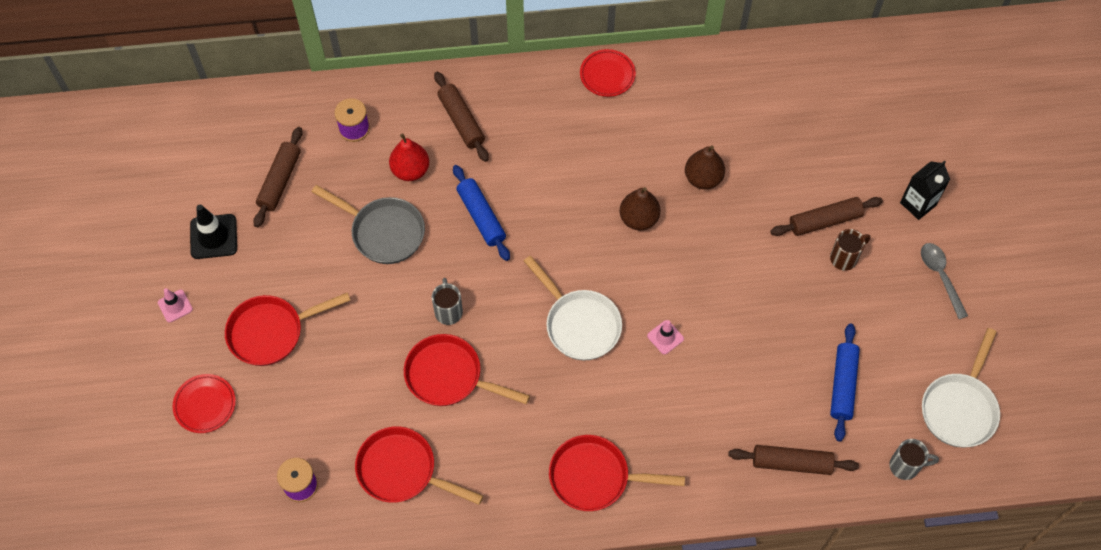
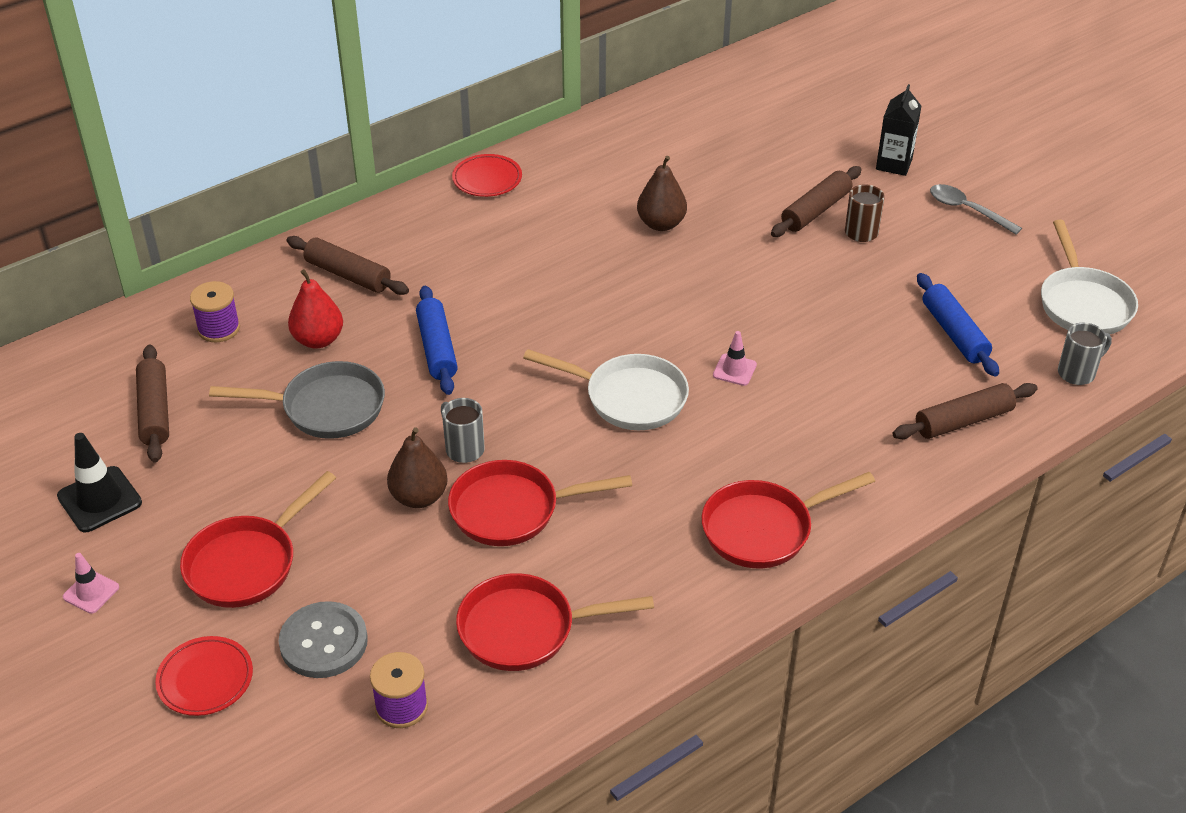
camera: 30 degrees left, 20 degrees down
blue rolling pin [453,165,510,261] -> blue rolling pin turned 45 degrees clockwise [416,286,458,395]
brown pear [620,187,661,230] -> brown pear moved to [387,427,448,508]
none -> grey button [279,601,368,678]

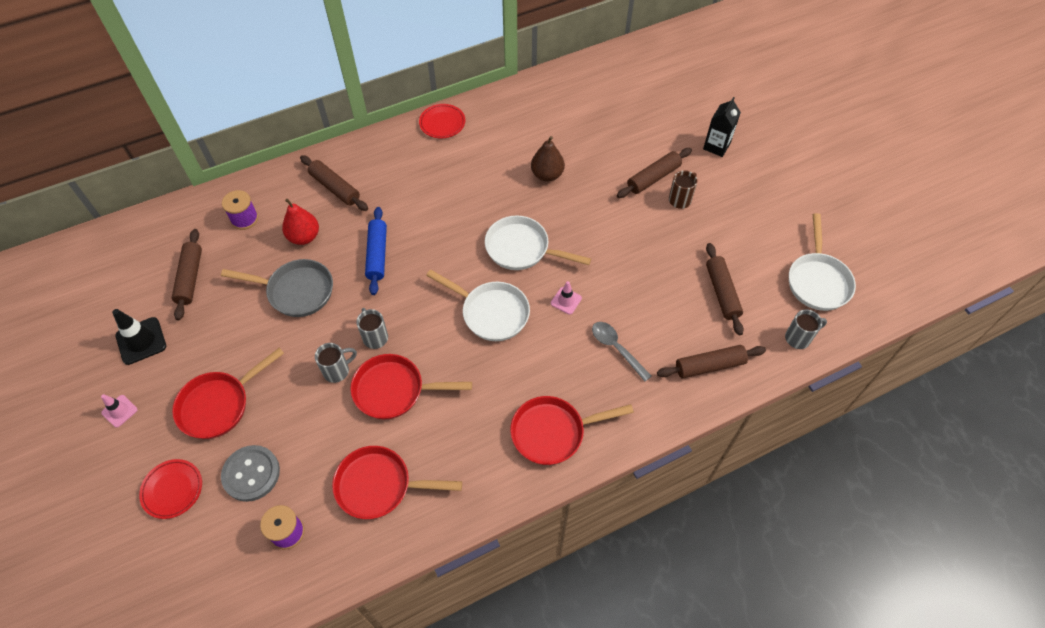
camera: 10 degrees right, 15 degrees up
brown pear [387,427,448,508] -> grey mug [315,343,357,383]
blue rolling pin [917,273,999,377] -> brown rolling pin [706,243,744,335]
grey spoon [930,184,1022,235] -> grey spoon moved to [592,322,652,381]
none -> white pan [485,216,591,270]

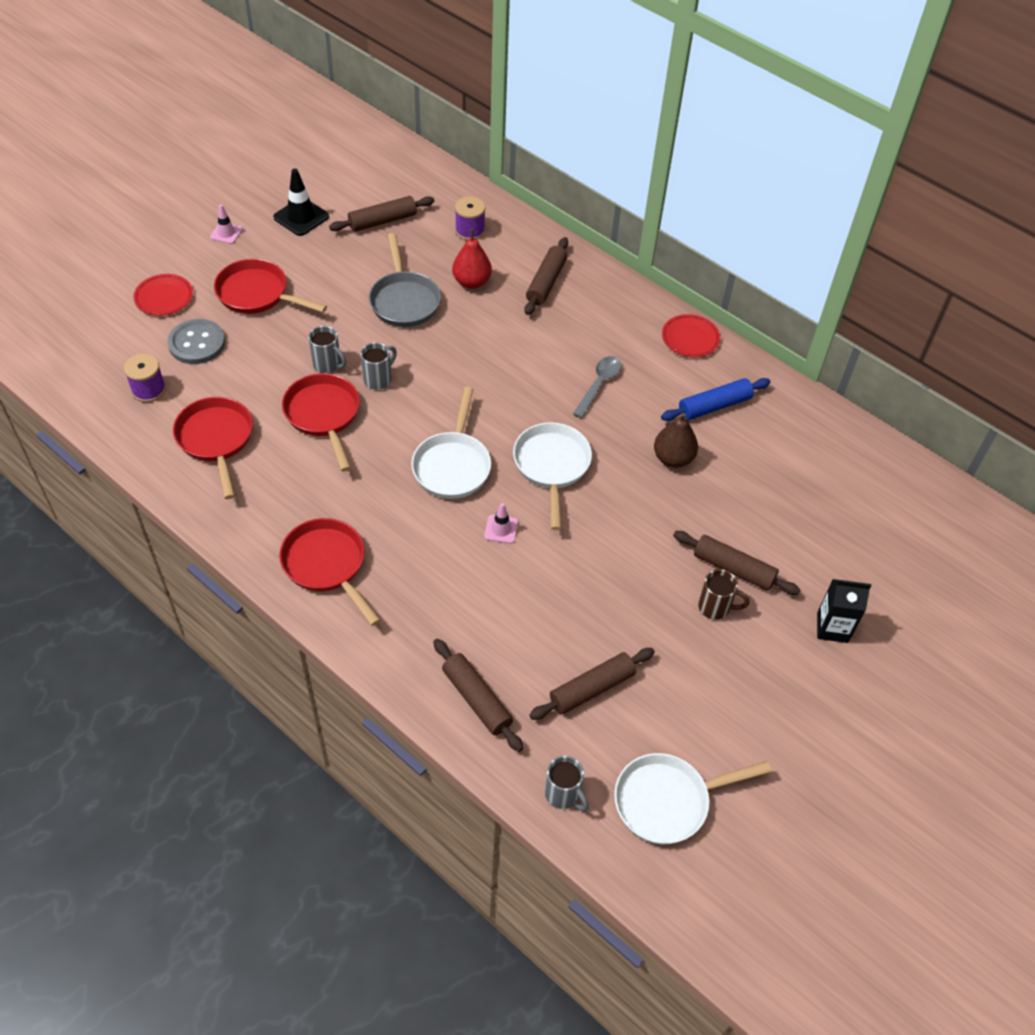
camera: 65 degrees right, 5 degrees down
blue rolling pin [365,207,387,295] -> blue rolling pin moved to [661,378,770,421]
grey spoon [592,322,652,381] -> grey spoon moved to [573,356,621,418]

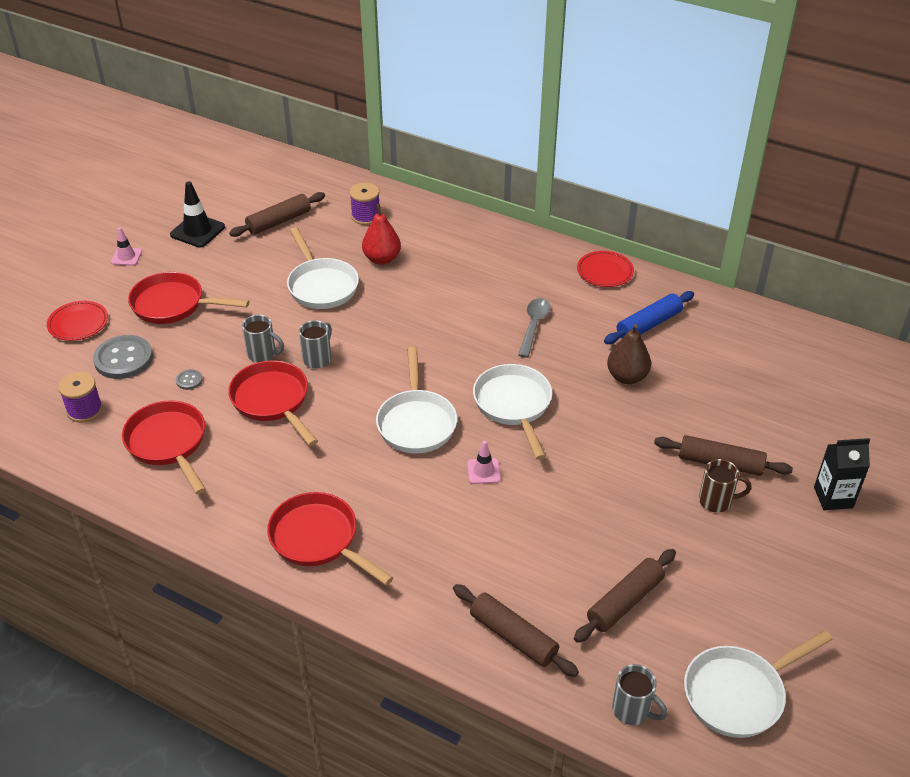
camera: 10 degrees left, 10 degrees down
grey pan [369,233,441,327] -> white pan [287,227,359,309]
brown rolling pin [524,237,568,315] -> none
none -> grey button [176,369,203,390]

